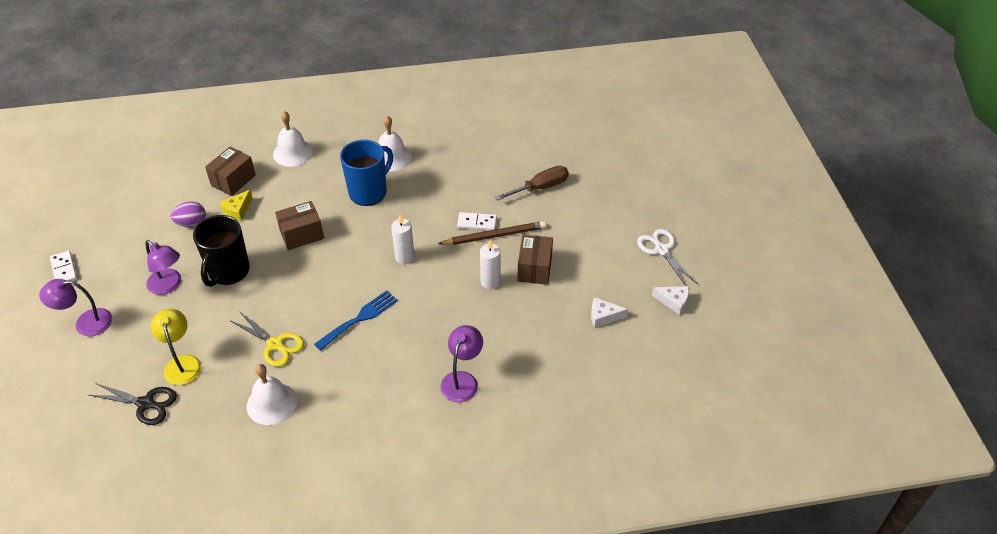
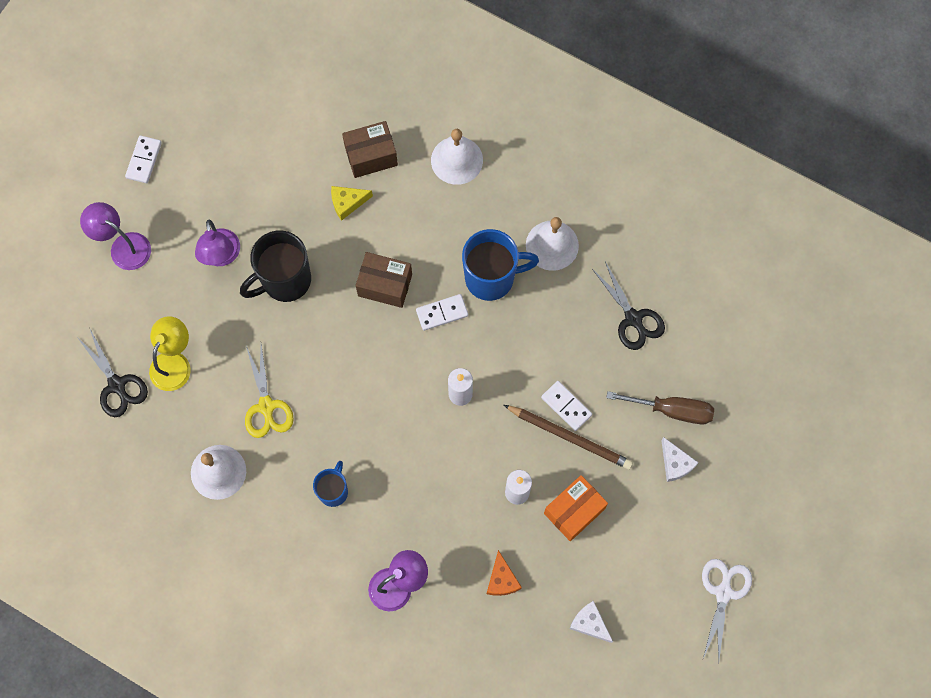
camera: 40 degrees right, 25 degrees up
purple egg [171,202,206,227] -> none
blue fork [314,290,398,351] -> none
brown box [517,235,553,285] -> orange box [544,475,608,541]
white cheese [652,286,689,315] -> white cheese moved to [661,437,699,482]
none -> blue mug [313,461,348,507]
none -> white domino [416,294,468,331]
none -> orange cheese [487,550,522,596]
none -> black scissors [592,262,665,350]

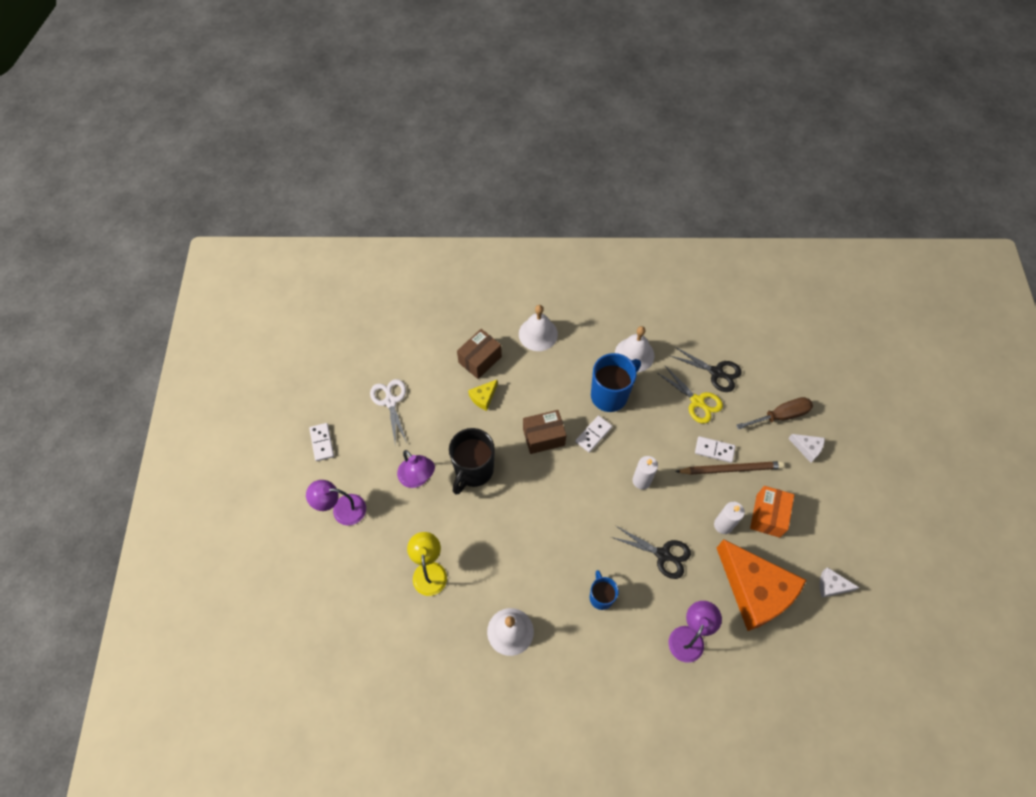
camera: 30 degrees left, 10 degrees down
black scissors [77,329,148,417] -> black scissors moved to [611,526,691,579]
yellow scissors [245,345,294,438] -> yellow scissors moved to [658,365,723,424]
orange cheese [487,550,522,596] -> orange cheese [717,539,807,631], size x2.46
white scissors [702,559,752,661] -> white scissors moved to [370,379,407,447]

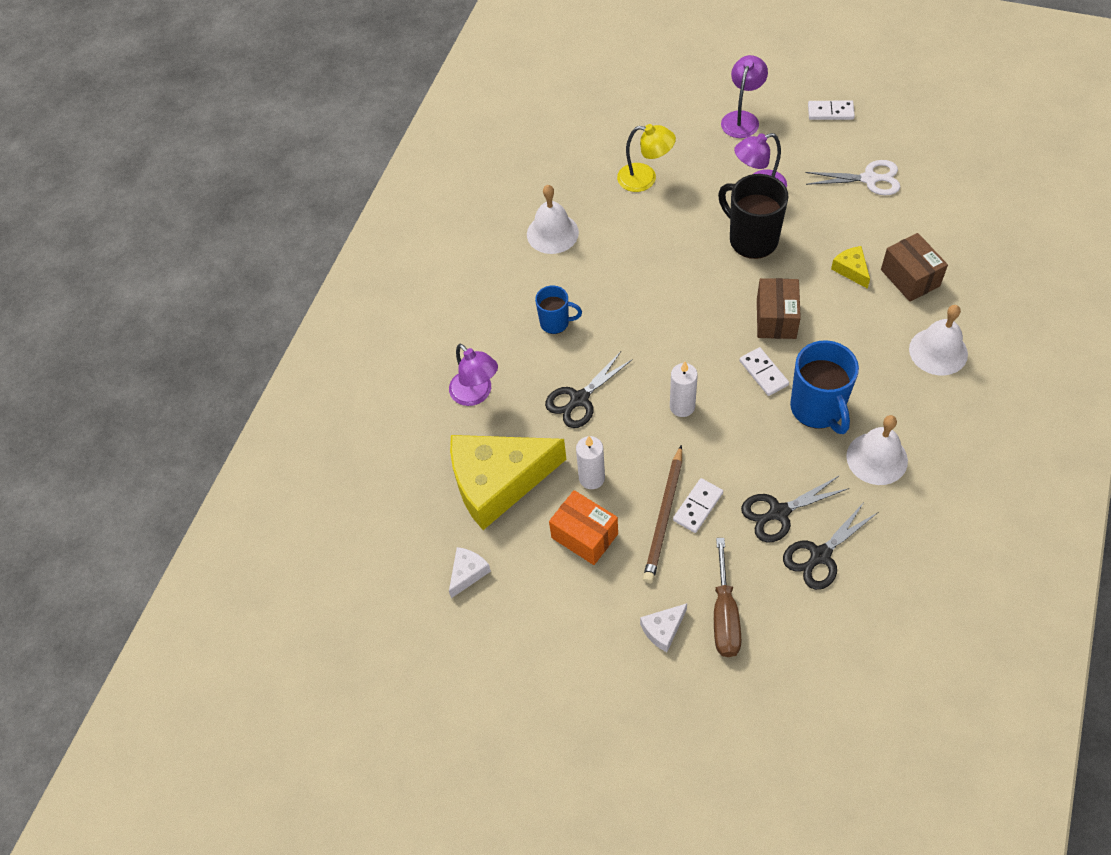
camera: 115 degrees right, 5 degrees down
yellow scissors [658,365,723,424] -> black scissors [741,475,849,543]
orange cheese [717,539,807,631] -> yellow cheese [450,435,566,530]

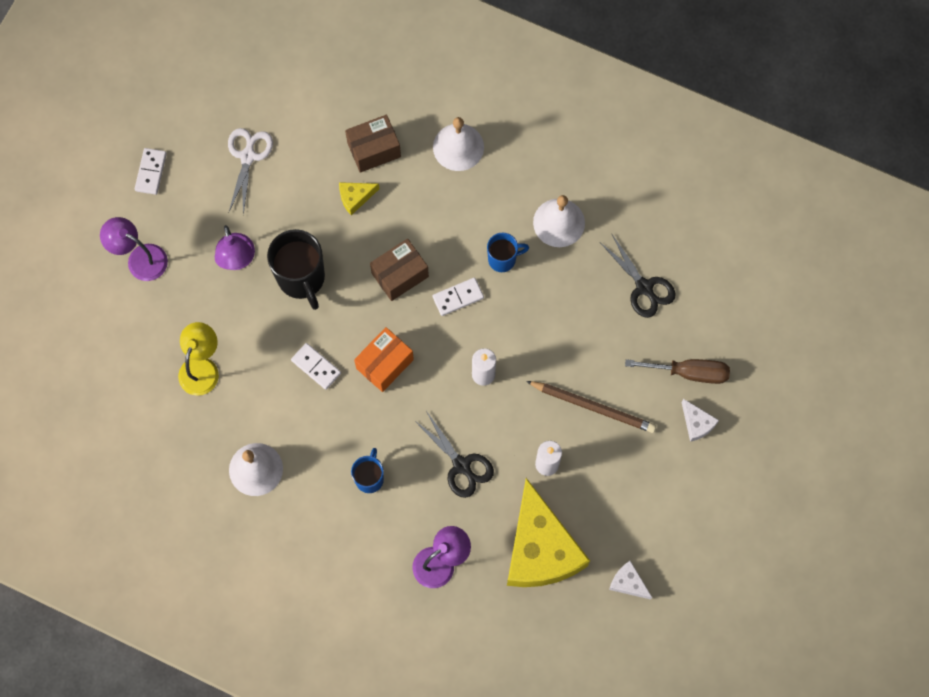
camera: 90 degrees left, 15 degrees up
orange box [549,490,618,565] -> orange box moved to [354,327,414,392]
white domino [673,478,723,533] -> white domino moved to [291,343,341,390]
black mug [718,174,789,259] -> black mug turned 75 degrees counterclockwise [267,229,325,310]
black scissors [741,475,849,543] -> none
brown box [757,278,801,339] -> brown box turned 45 degrees counterclockwise [370,239,429,301]
blue mug [790,340,859,434] -> blue mug [487,232,529,272], size x0.58

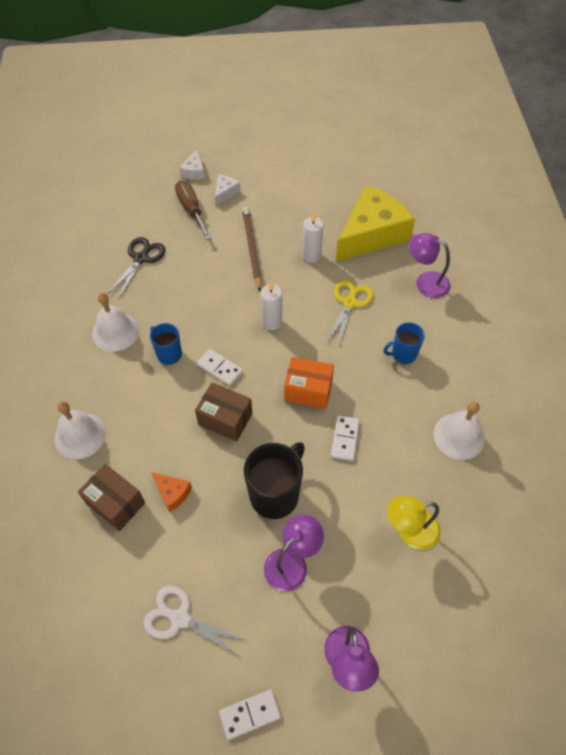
camera: 120 degrees left, 15 degrees down
white scissors [228,128,273,215] -> white scissors turned 45 degrees clockwise [144,586,248,658]
yellow cheese [339,182,380,215] -> orange cheese [151,472,192,512]
black scissors [414,411,494,498] -> yellow scissors [326,280,374,346]
white cheese [609,561,652,600] -> white cheese moved to [179,149,205,179]

